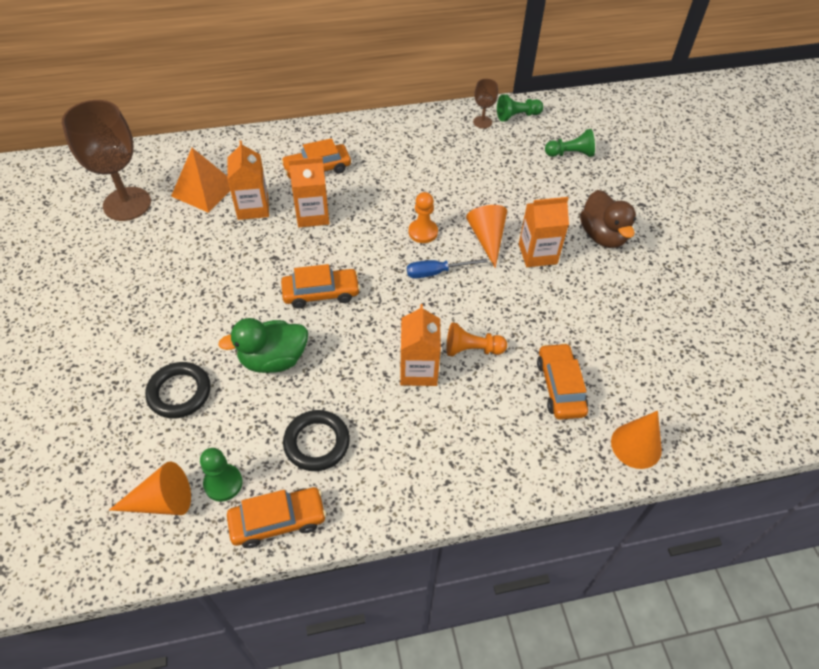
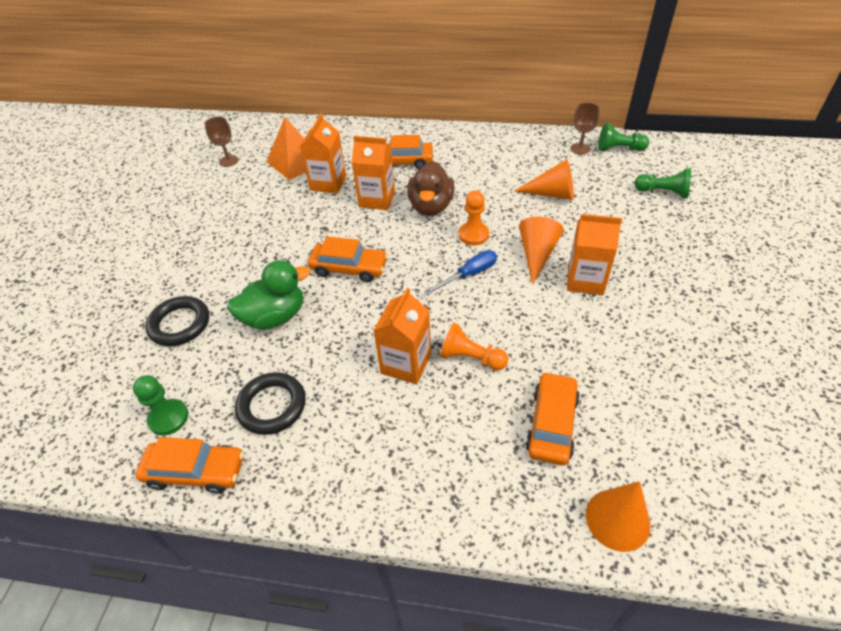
camera: 25 degrees right, 5 degrees down
brown goblet [62,100,151,221] -> brown goblet [205,117,239,167], size x0.46
orange cone [109,462,191,515] -> orange cone moved to [515,159,574,200]
green duck [218,318,308,373] -> green duck turned 150 degrees clockwise [227,260,310,330]
blue screwdriver [407,258,488,279] -> blue screwdriver turned 135 degrees clockwise [424,250,497,295]
brown duck [580,190,636,248] -> brown duck moved to [407,161,454,216]

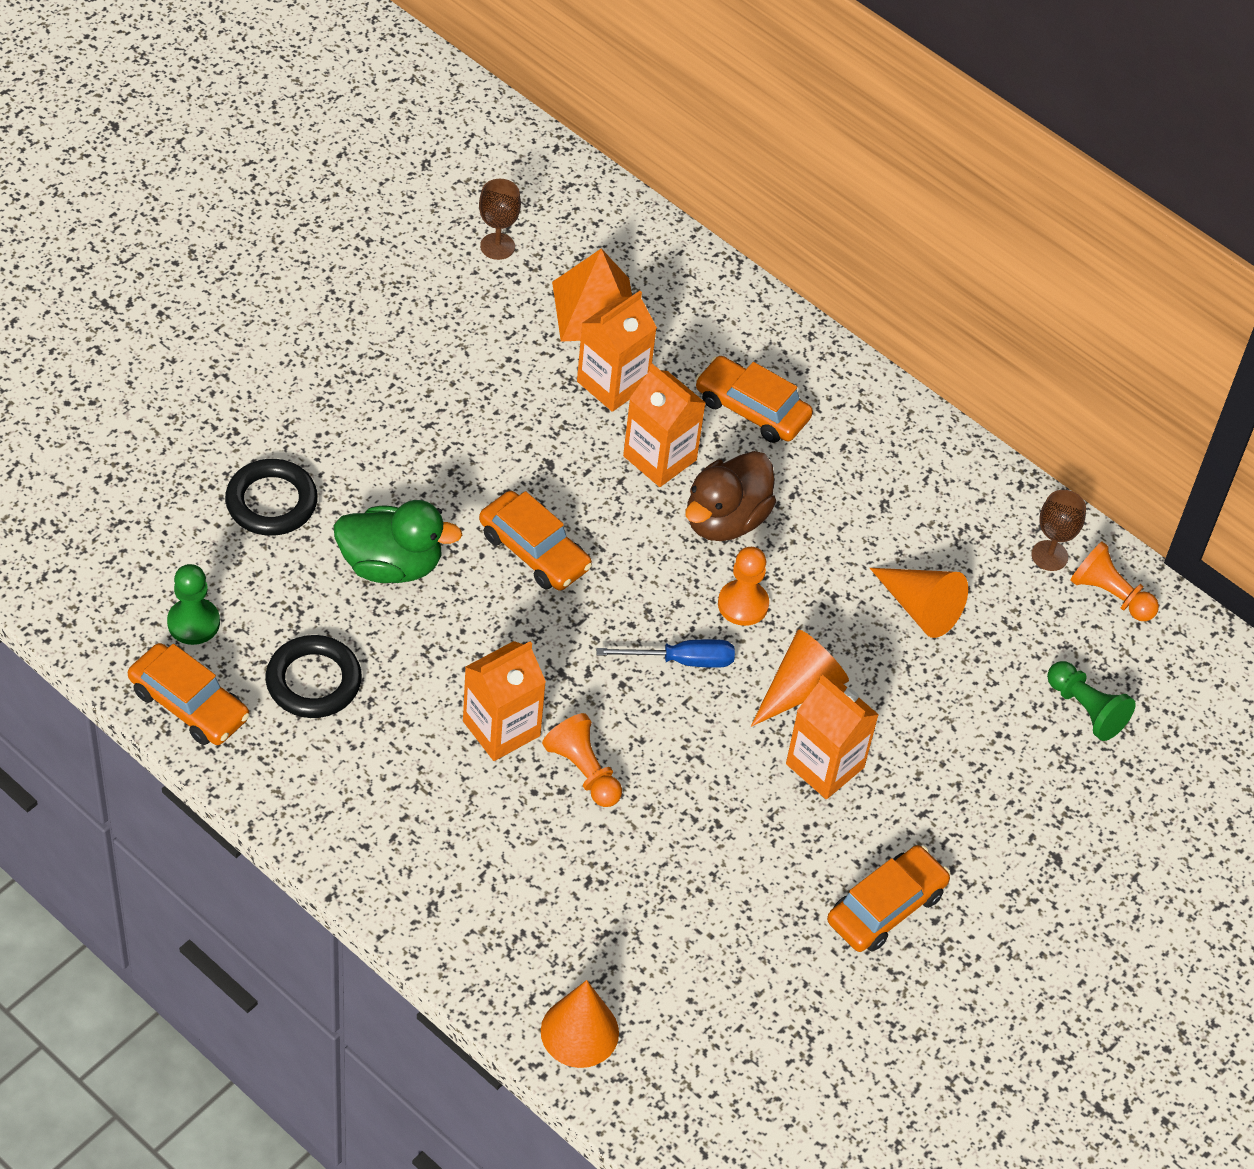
camera: 25 degrees right, 5 degrees up
orange car [526,372,580,466] -> orange car moved to [827,845,951,952]
green pawn [598,123,649,151] -> orange pawn [1070,541,1159,621]

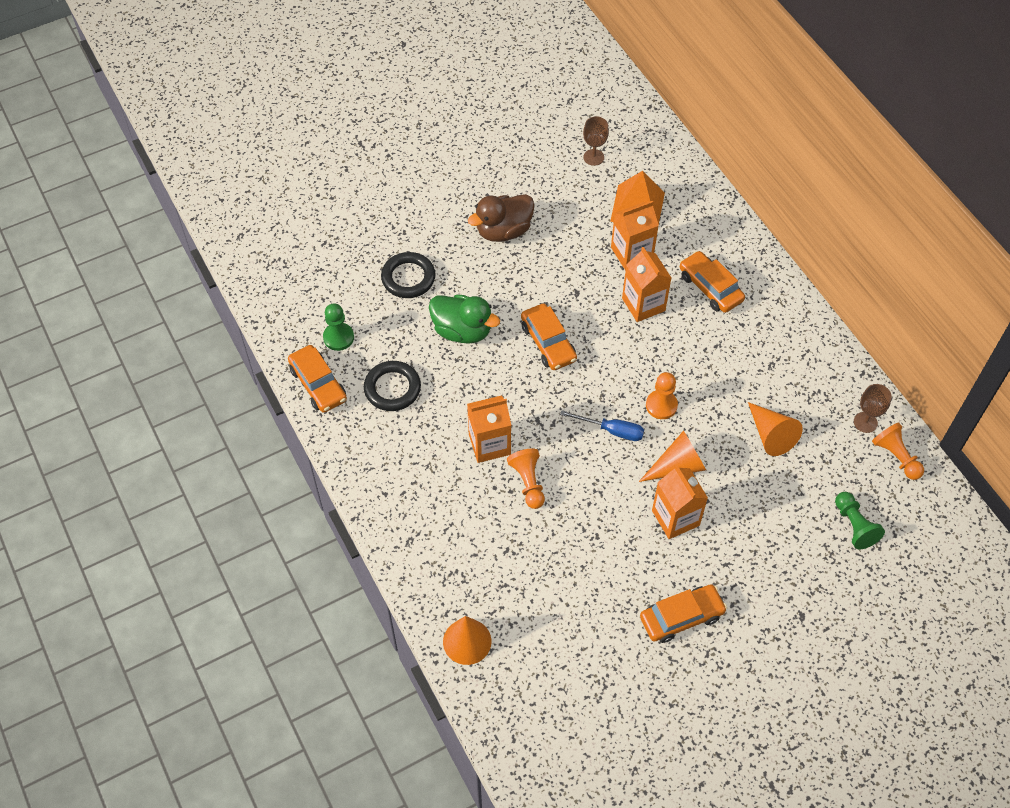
camera: 25 degrees right, 5 degrees up
brown duck [685,451,776,541] -> brown duck moved to [468,194,535,242]

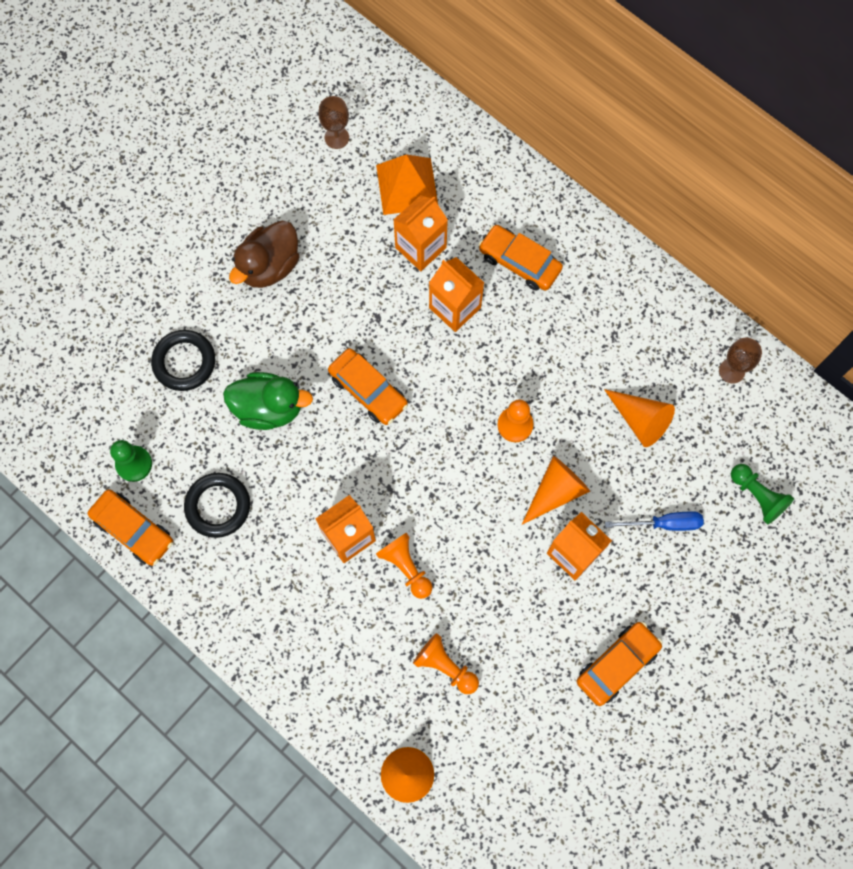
camera: 20 degrees left, 15 degrees up
blue screwdriver [560,410,644,441] -> blue screwdriver moved to [605,511,704,531]
orange pawn [872,422,924,480] -> orange pawn moved to [413,633,479,694]

